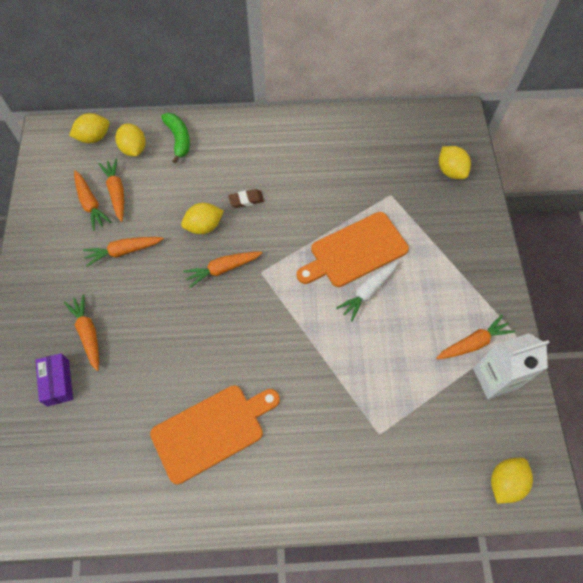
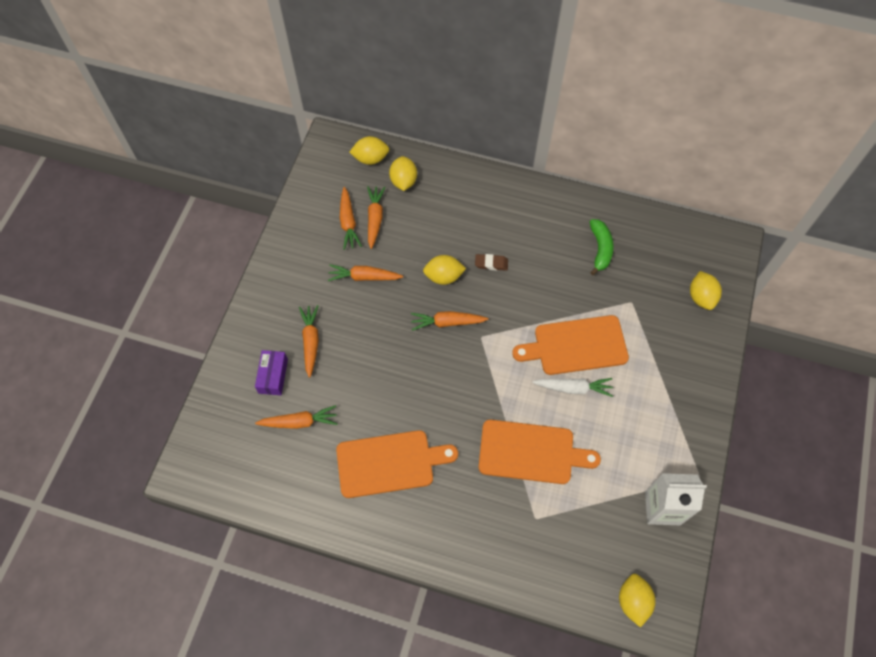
camera: 20 degrees right, 0 degrees up
green banana [161,113,190,164] -> green banana moved to [590,219,614,275]
white carrot [336,261,398,321] -> white carrot turned 150 degrees counterclockwise [532,378,613,397]
orange carrot [436,314,515,360] -> orange carrot moved to [255,405,338,429]
yellow lemon [491,458,533,504] -> yellow lemon turned 60 degrees counterclockwise [619,574,656,628]
none -> orange cutting board [478,420,601,484]

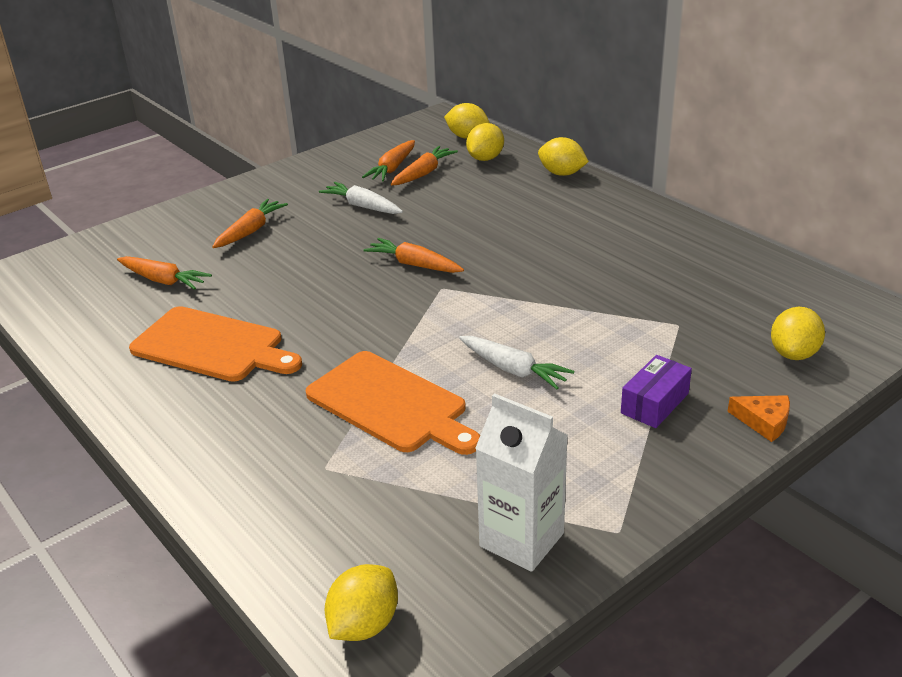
camera: 35 degrees right, 30 degrees down
purple box [255,350,288,395] -> purple box moved to [621,355,692,428]
orange carrot [328,264,403,281] -> white carrot [319,182,403,214]
yellow lemon [423,255,466,285] -> yellow lemon moved to [538,137,589,176]
brown eraser [475,254,508,271] -> none
orange cutting board [512,315,629,375] -> none
green banana [590,219,614,275] -> none
none -> orange cheese [728,395,790,442]

